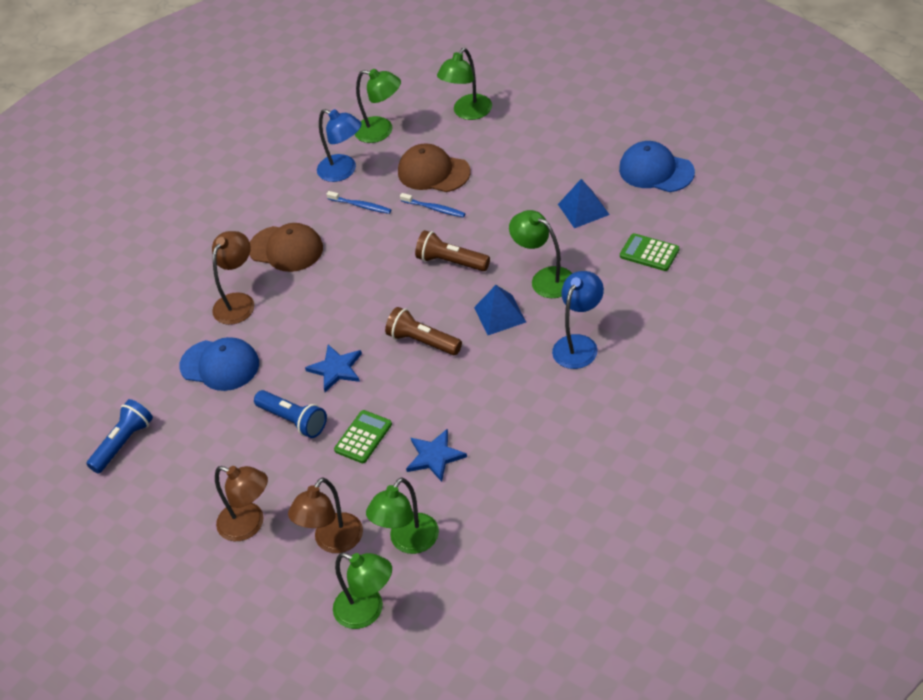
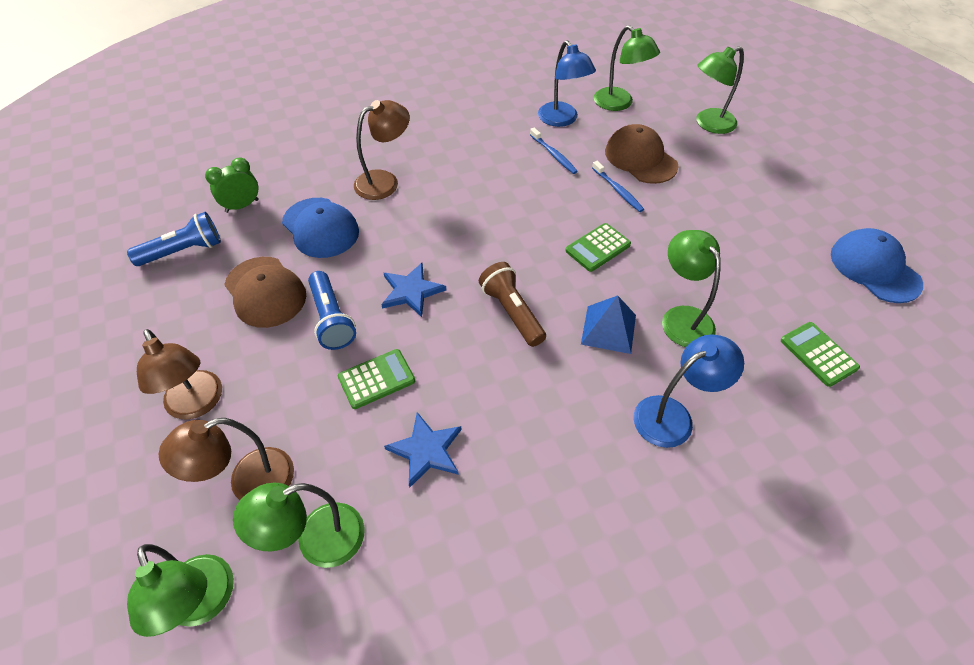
camera: 25 degrees right, 5 degrees up
brown cap [249,223,323,272] -> brown cap moved to [224,257,306,328]
brown flashlight [415,230,490,271] -> green calculator [565,223,631,272]
blue pyramid [558,179,610,228] -> none
none -> green clock [205,158,259,213]

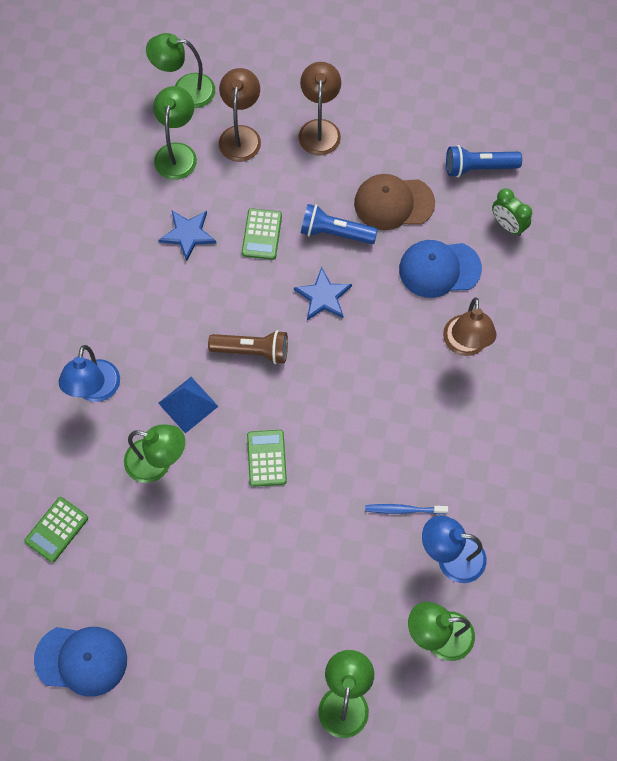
camera: 125 degrees right, 15 degrees up
blue flashlight [127,212,221,266] -> blue flashlight turned 75 degrees clockwise [446,145,522,177]
brown lamp [137,329,222,420] -> brown lamp turned 90 degrees clockwise [298,62,341,156]
green clock [205,158,259,213] -> green clock turned 135 degrees clockwise [492,188,532,236]
blue toothbrush [592,161,644,212] -> none
brown cap [605,124,679,184] -> none
green calculator [781,322,860,387] -> green calculator turned 120 degrees clockwise [24,497,88,563]

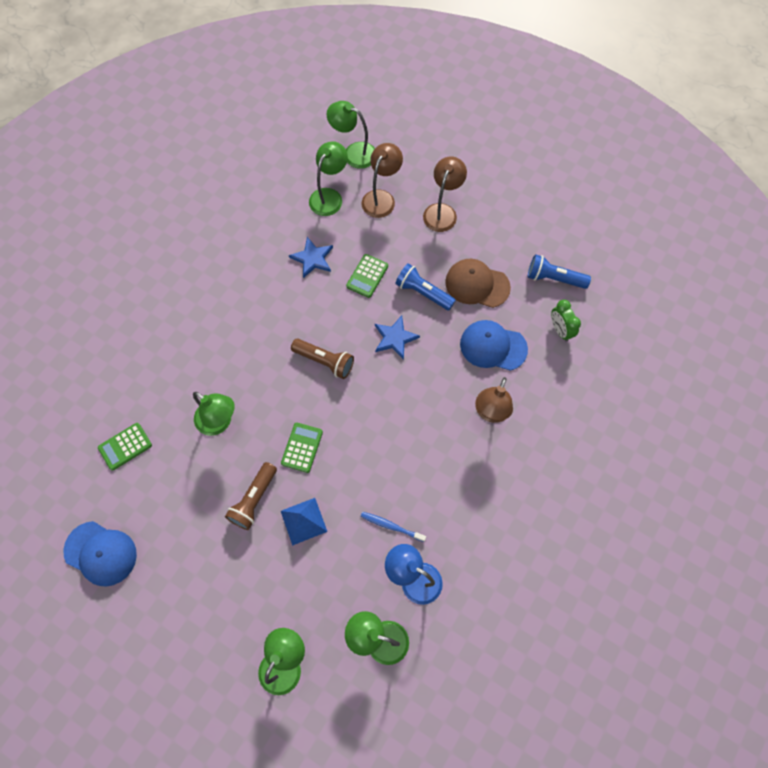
camera: 20 degrees right, 0 degrees up
blue lamp [58,345,120,402] -> none
blue pyramid [158,377,219,433] -> blue pyramid moved to [281,498,328,546]
none -> brown flashlight [225,462,277,530]

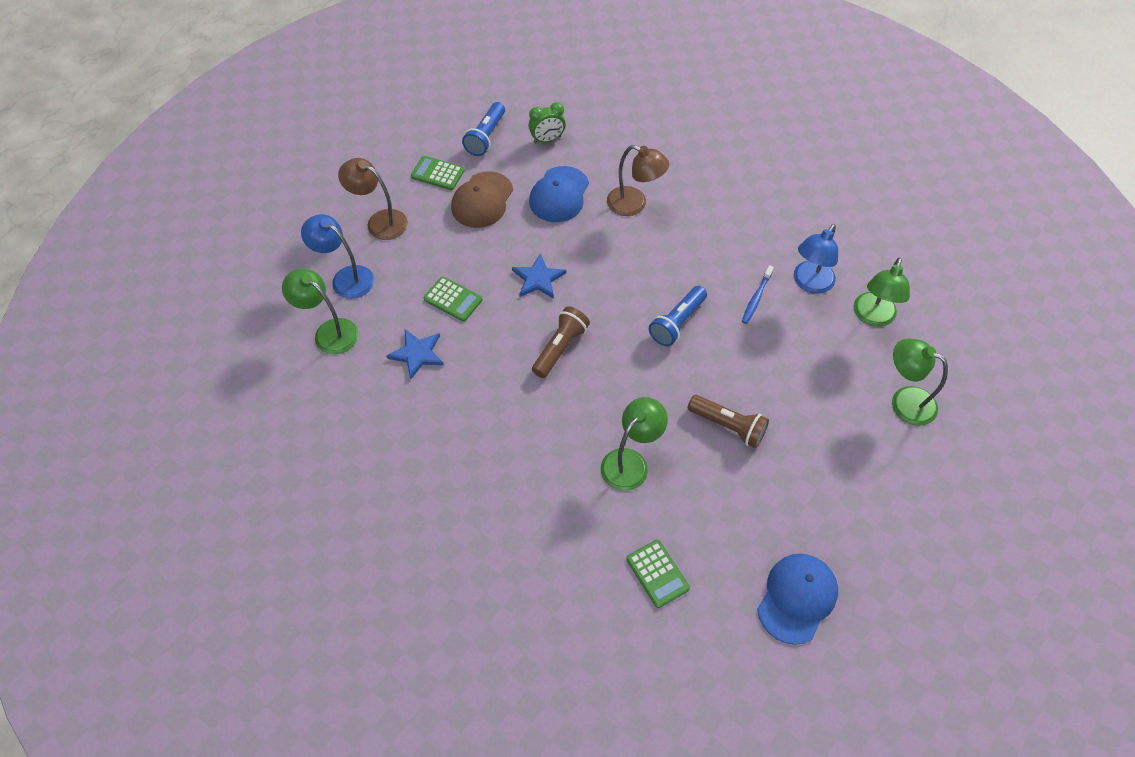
camera: 85 degrees left, 10 degrees down
green calculator [281,423,323,473] -> green calculator moved to [411,156,465,190]
blue pyramid [281,498,328,546] -> none
green lamp [327,101,375,169] -> none
brown lamp [361,143,403,218] -> blue lamp [301,214,374,299]
blue flashlight [395,263,456,310] -> blue flashlight moved to [649,286,707,346]

